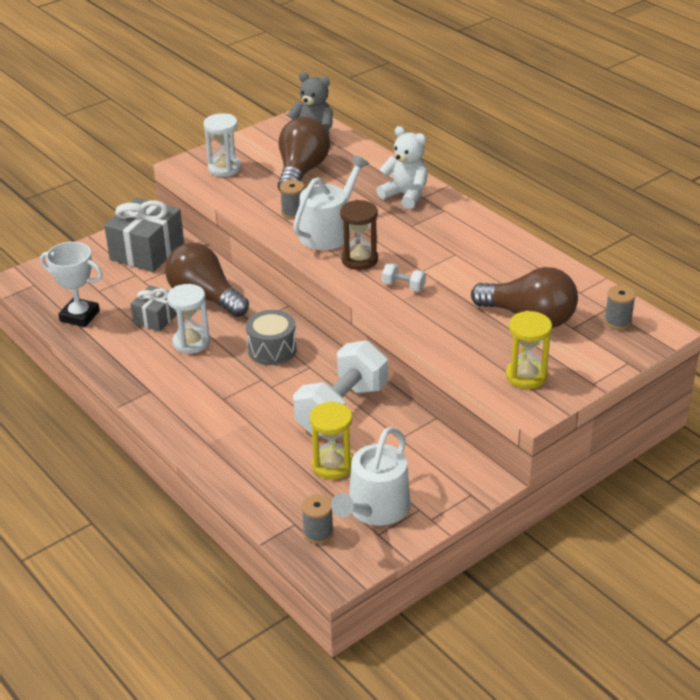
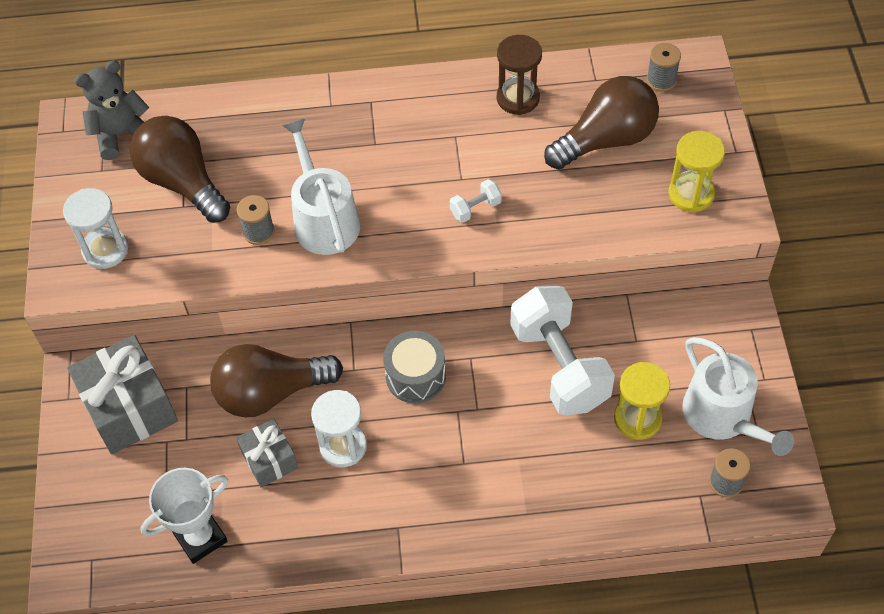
camera: 55 degrees left, 20 degrees up
brown hourglass [340,200,378,270] -> brown hourglass moved to [497,35,542,115]
white teddy bear [377,126,428,209] -> none

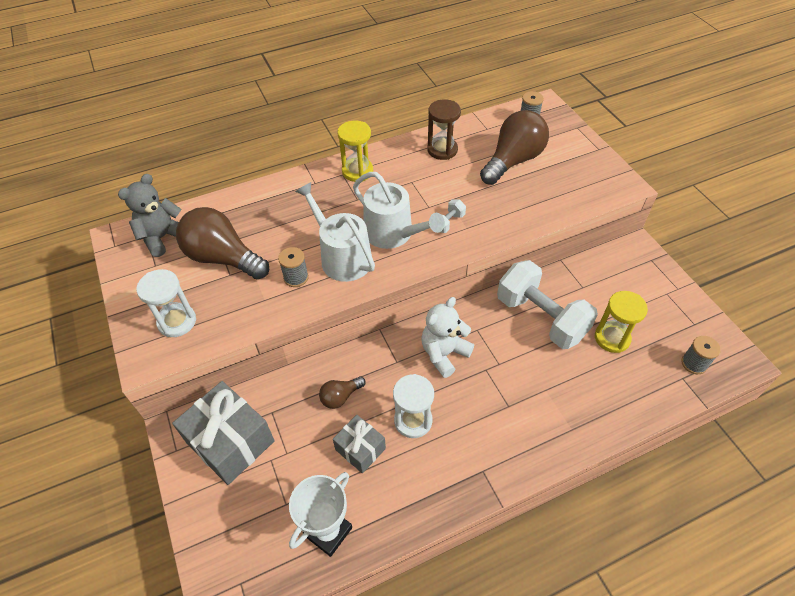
camera: 20 degrees left, 5 degrees down
brown light bulb [210,344,343,417] -> brown light bulb [319,376,366,409], size x0.48
grey drum [383,331,446,403] -> white teddy bear [422,297,474,378]
yellow hourglass [669,131,725,213] -> yellow hourglass moved to [337,120,373,182]
white watering can [682,337,794,456] -> white watering can moved to [353,172,445,249]

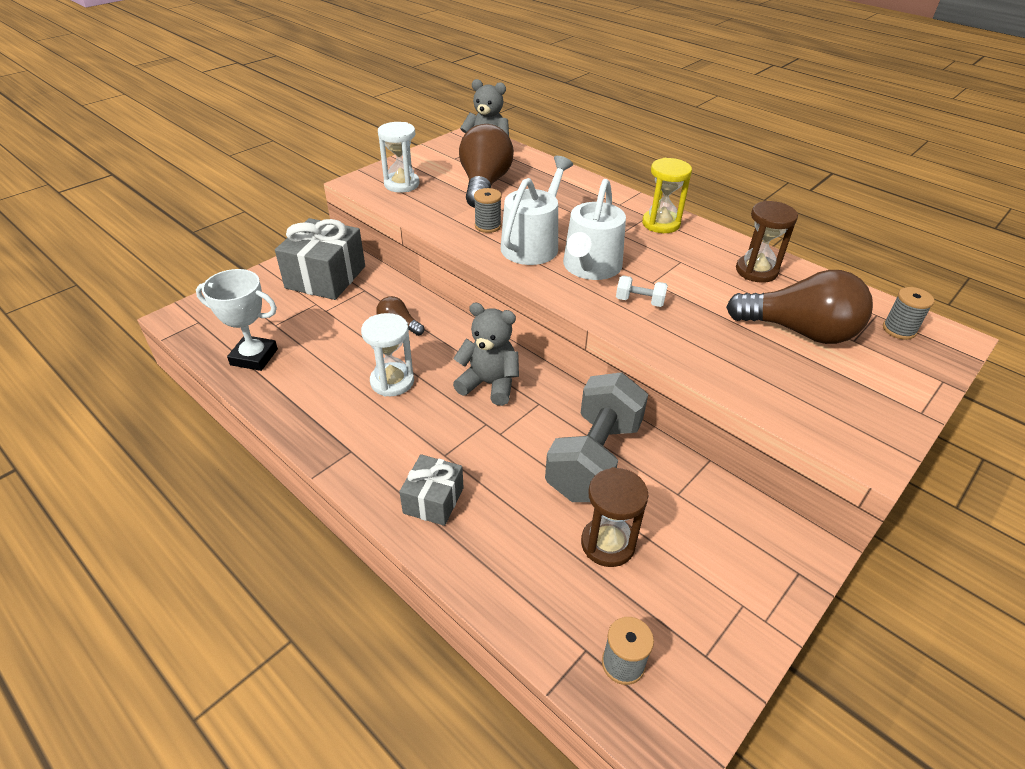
camera: 65 degrees right, 10 degrees down
grey gift [333,415,386,474] -> grey gift moved to [399,454,464,526]
white teddy bear [422,297,474,378] -> grey teddy bear [453,303,519,406]
white dumbbell [497,260,598,349] -> grey dumbbell [545,372,648,502]
yellow hourglass [595,291,648,353] -> brown hourglass [581,467,649,567]

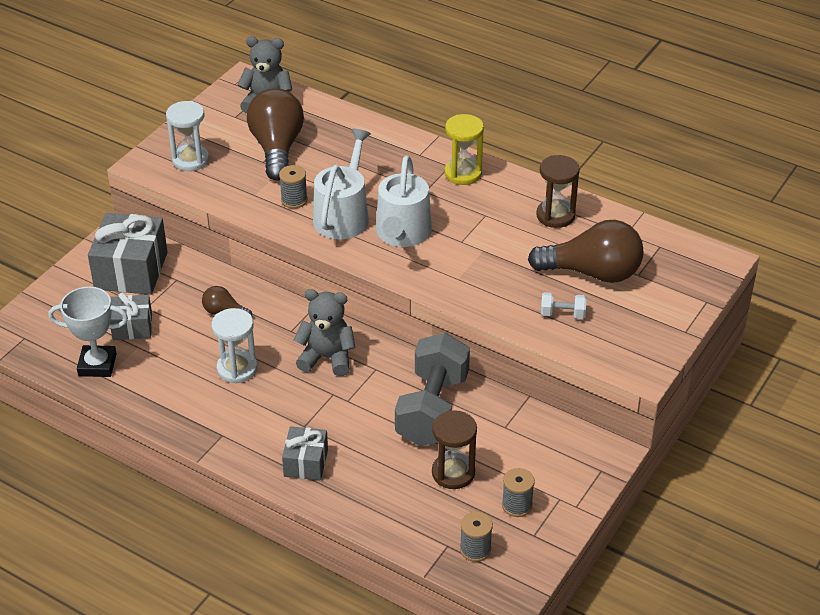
camera: 10 degrees left, 0 degrees up
white dumbbell [616,275,668,307] -> white dumbbell moved to [541,292,587,319]
grey spool [883,287,934,340] -> grey spool moved to [502,468,535,517]
none -> grey gift [110,292,152,340]

